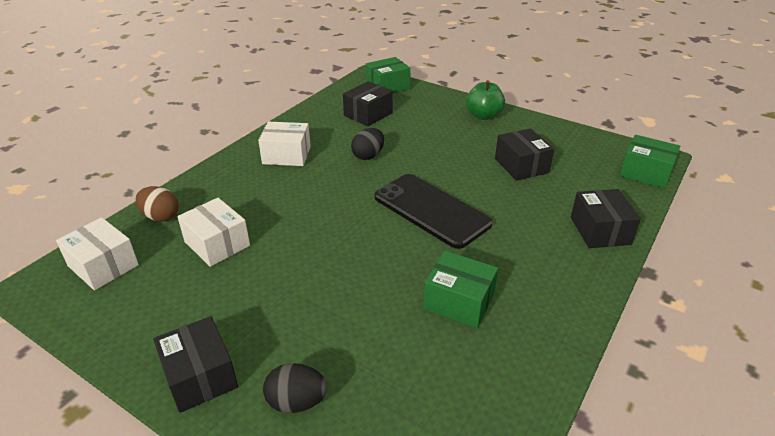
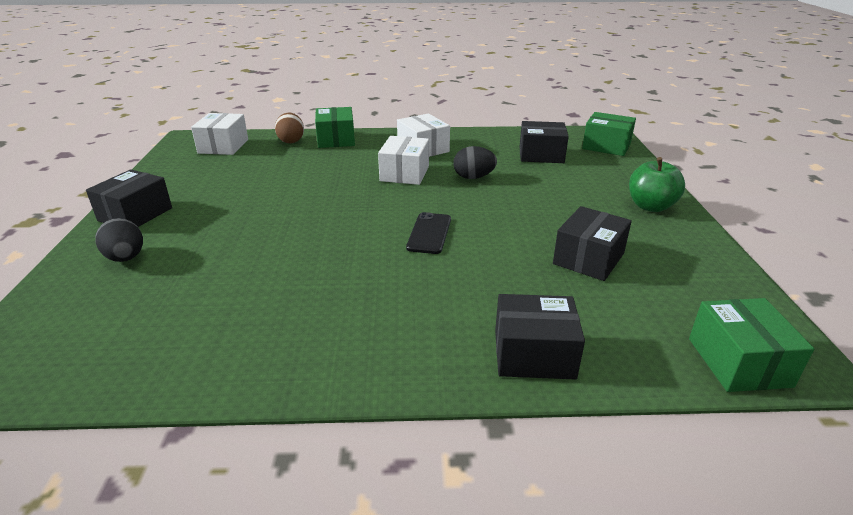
camera: 55 degrees right, 5 degrees down
white box [177,198,250,267] -> white box moved to [378,136,429,185]
black phone [374,174,493,249] -> black phone [406,212,451,254], size x0.53
green box [423,251,498,328] -> green box moved to [315,107,355,148]
black box [571,189,641,248] -> black box turned 45 degrees clockwise [495,294,585,380]

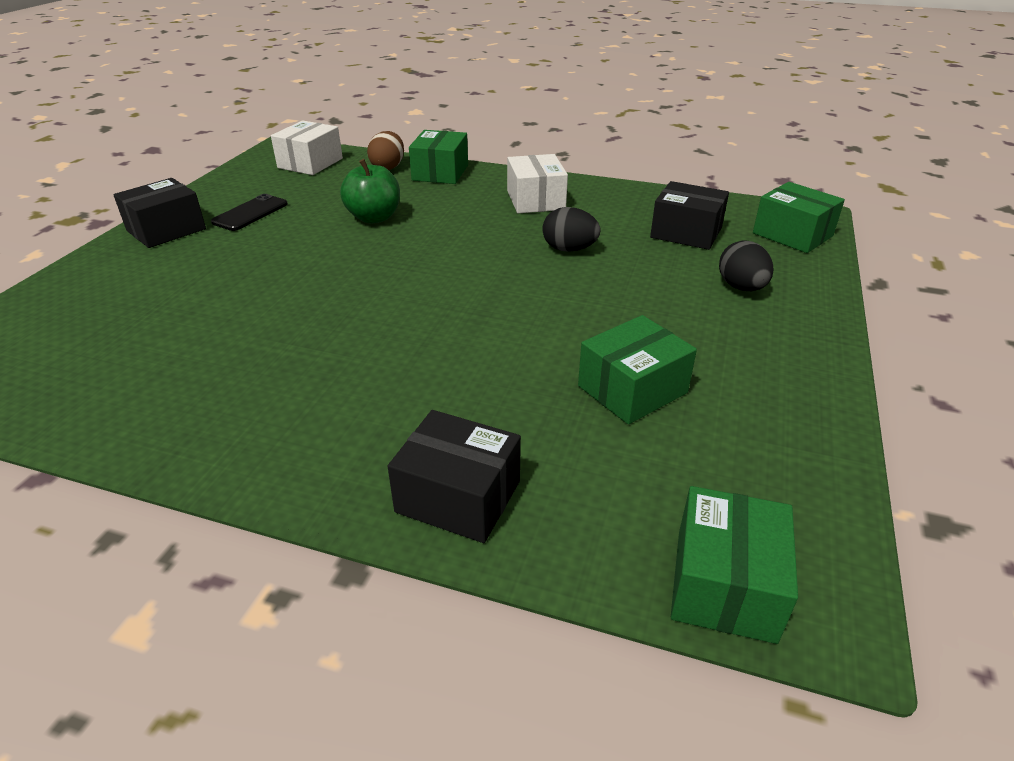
camera: 20 degrees right, 5 degrees up
black egg [95,218,143,262] -> black egg moved to [719,240,773,291]
white box [378,136,429,185] -> none
black phone [406,212,451,254] -> black phone moved to [211,194,288,231]
black box [553,206,632,281] -> green box [578,315,697,424]
green apple [629,157,685,212] -> green apple moved to [340,159,400,223]

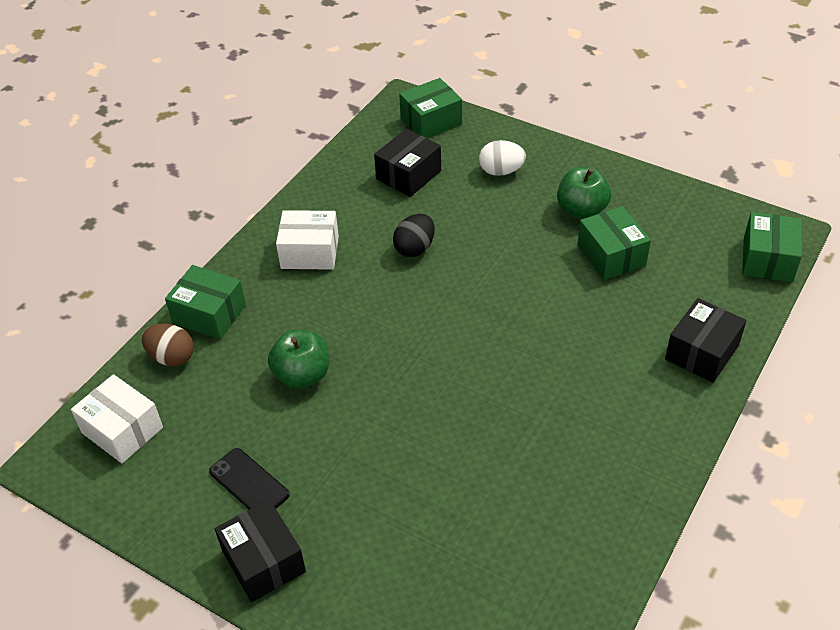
camera: 75 degrees left, 10 degrees up
green box [671,486,798,644] -> green box turned 75 degrees clockwise [742,212,802,282]
black egg [719,240,773,291] -> white egg [479,140,526,176]
none -> green apple [557,167,611,219]

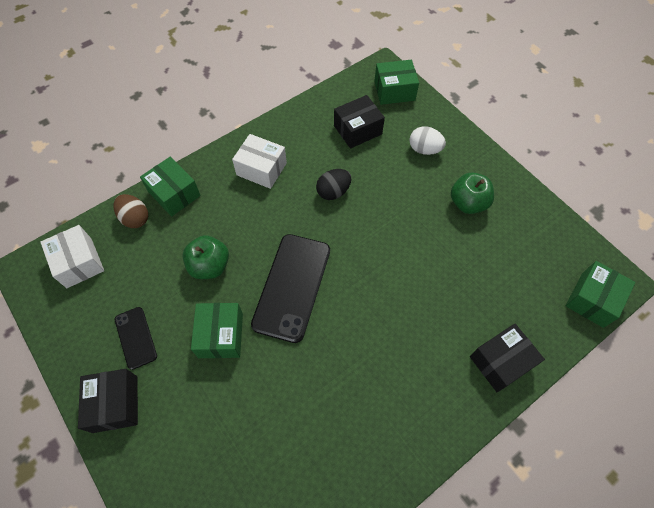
camera: 20 degrees right, 15 degrees up
green box [577,206,651,280] -> green box moved to [191,303,243,358]
none -> black phone [251,234,330,343]

